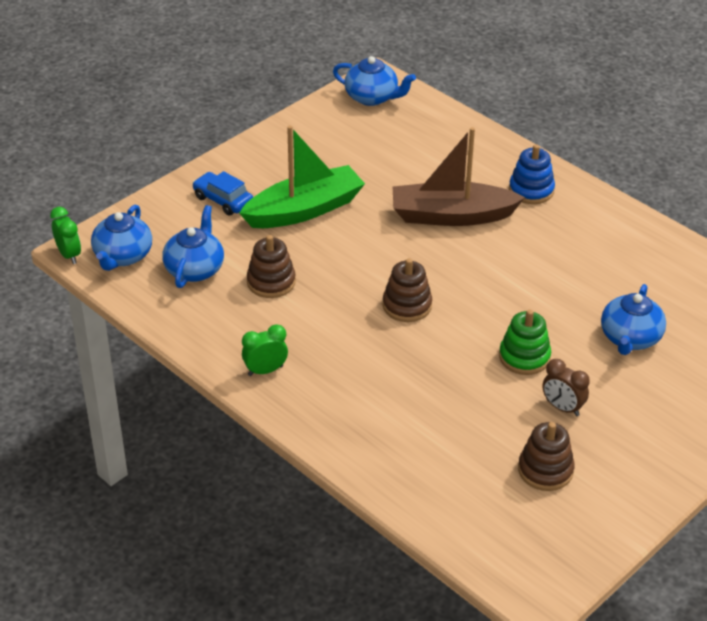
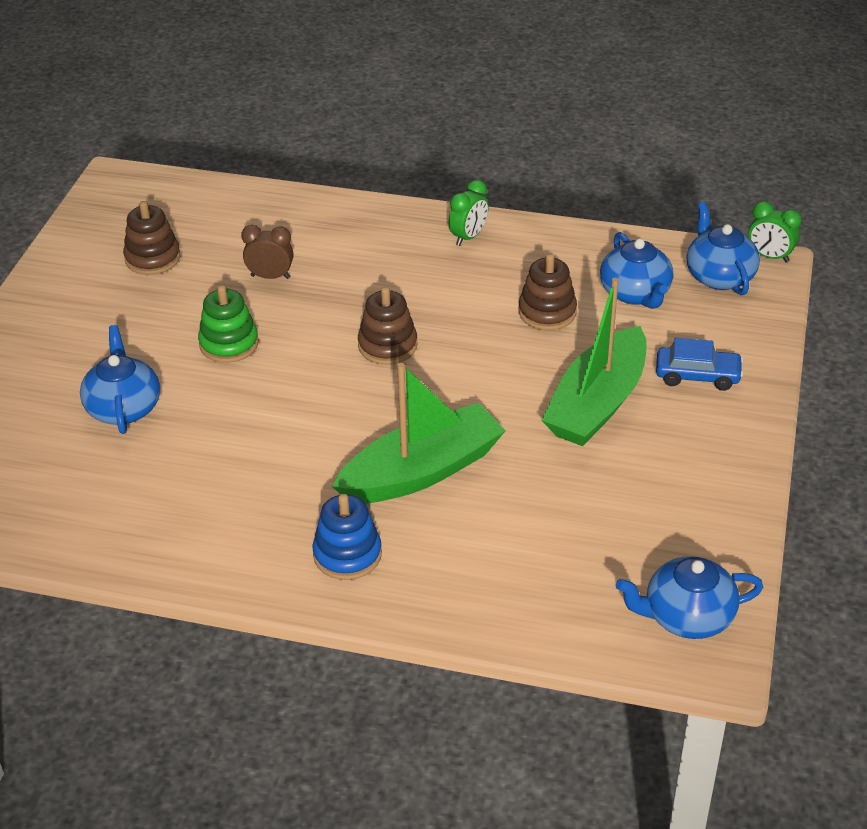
camera: 150 degrees right, 0 degrees up
brown boat [393,127,525,226] -> green boat [332,363,506,504]
brown clock [542,359,590,416] -> brown clock moved to [241,225,293,279]

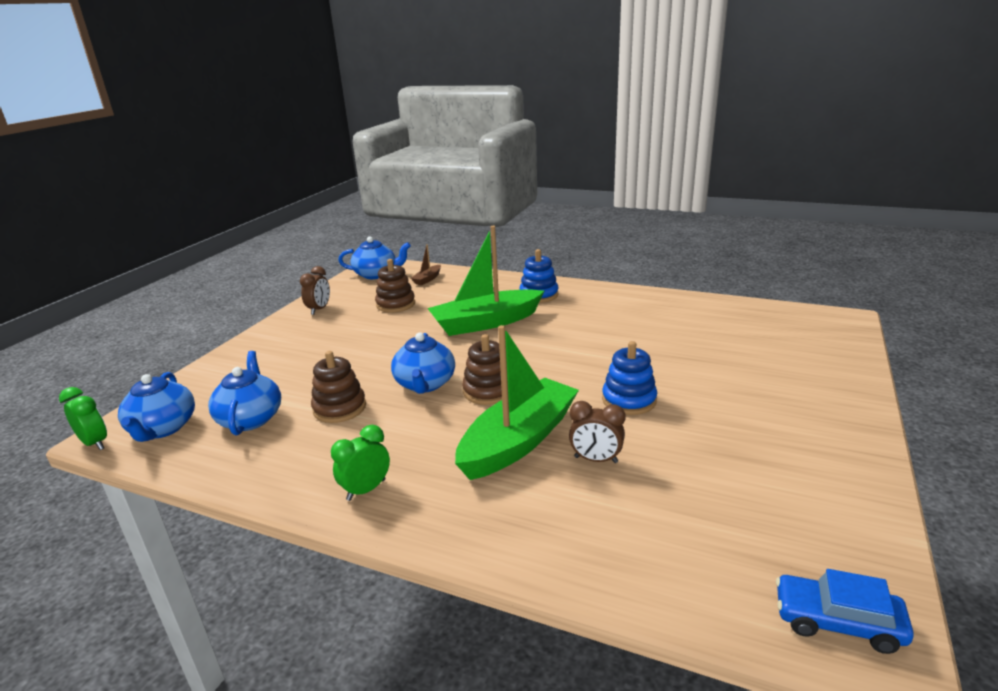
camera: 170 degrees left, 15 degrees down
blue teapot [80,325,160,434] -> blue teapot moved to [391,332,455,394]
brown stacking toy [123,201,181,275] -> brown stacking toy moved to [375,259,415,313]
green stacking toy [198,285,259,363] -> blue stacking toy [602,341,657,415]
green boat [541,278,647,446] -> green boat moved to [455,325,579,480]
blue car [656,338,743,391] -> blue car moved to [776,569,914,654]
none -> brown clock [300,266,330,315]
none -> brown boat [411,244,441,285]

